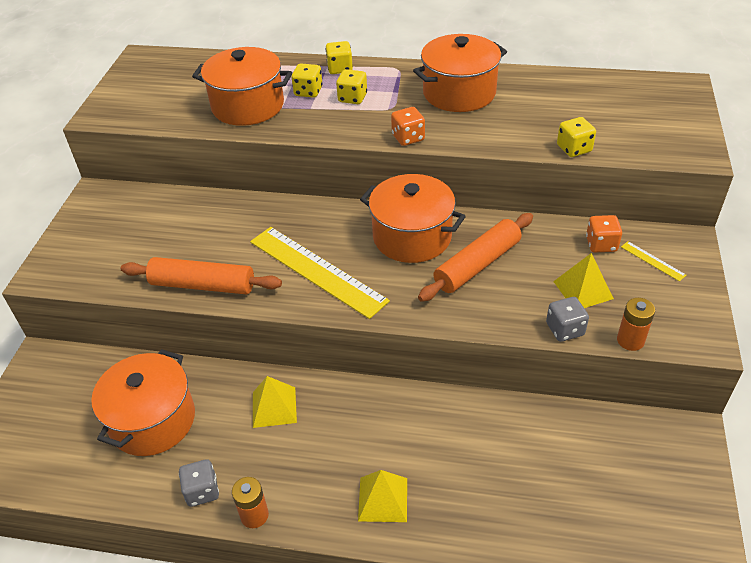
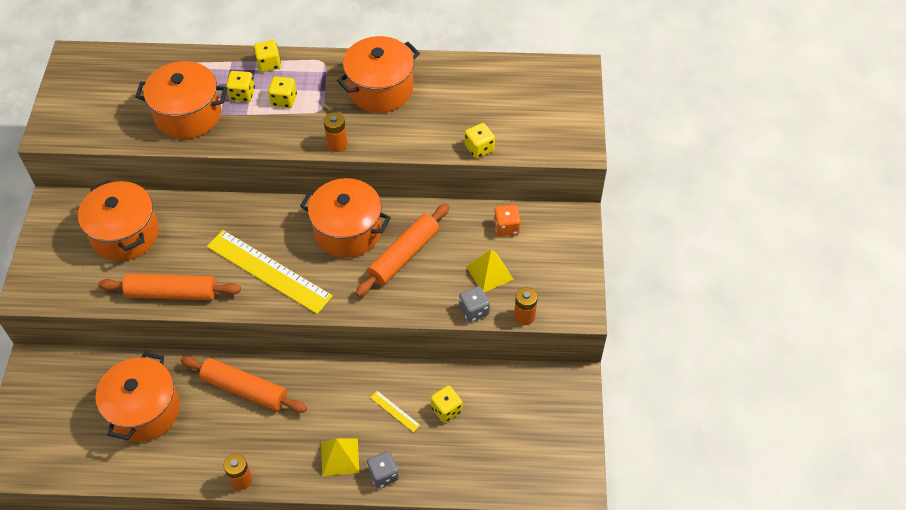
camera: 10 degrees left, 10 degrees up
grey dice [179,459,219,507] -> grey dice moved to [367,451,399,488]
yellow pyramid [253,376,297,428] -> orange rolling pin [181,356,307,413]
orange dice [391,107,425,146] -> orange battery [324,112,347,152]
yellow ruler [621,241,686,282] -> yellow ruler moved to [370,391,420,432]
none -> orange pot [78,180,159,261]
none -> yellow dice [431,385,462,423]

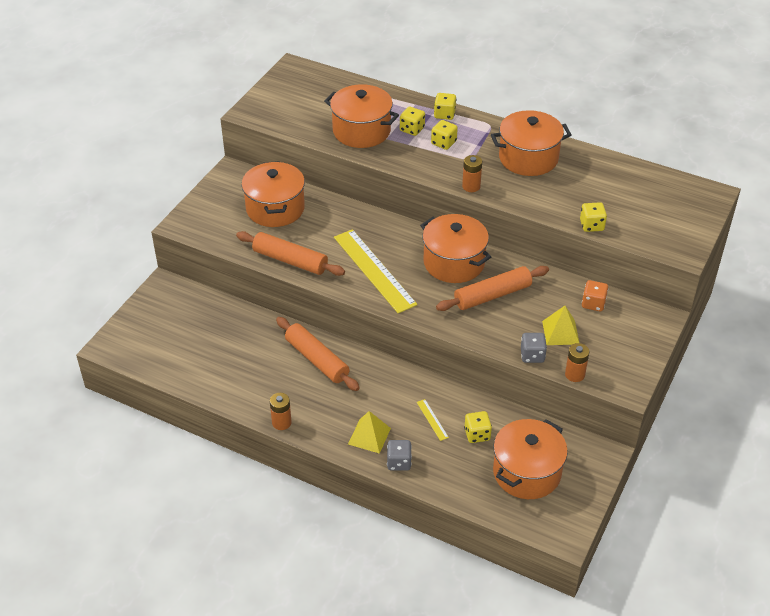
camera: 25 degrees right, 10 degrees down
orange pot [95,352,180,442] -> orange pot moved to [493,419,568,499]

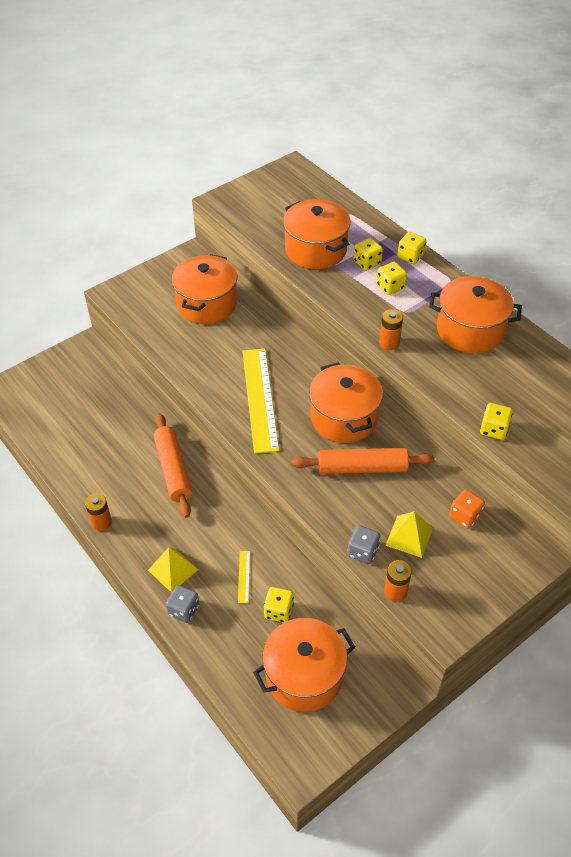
camera: 25 degrees right, 5 degrees up
orange rolling pin [236,231,345,276] -> none

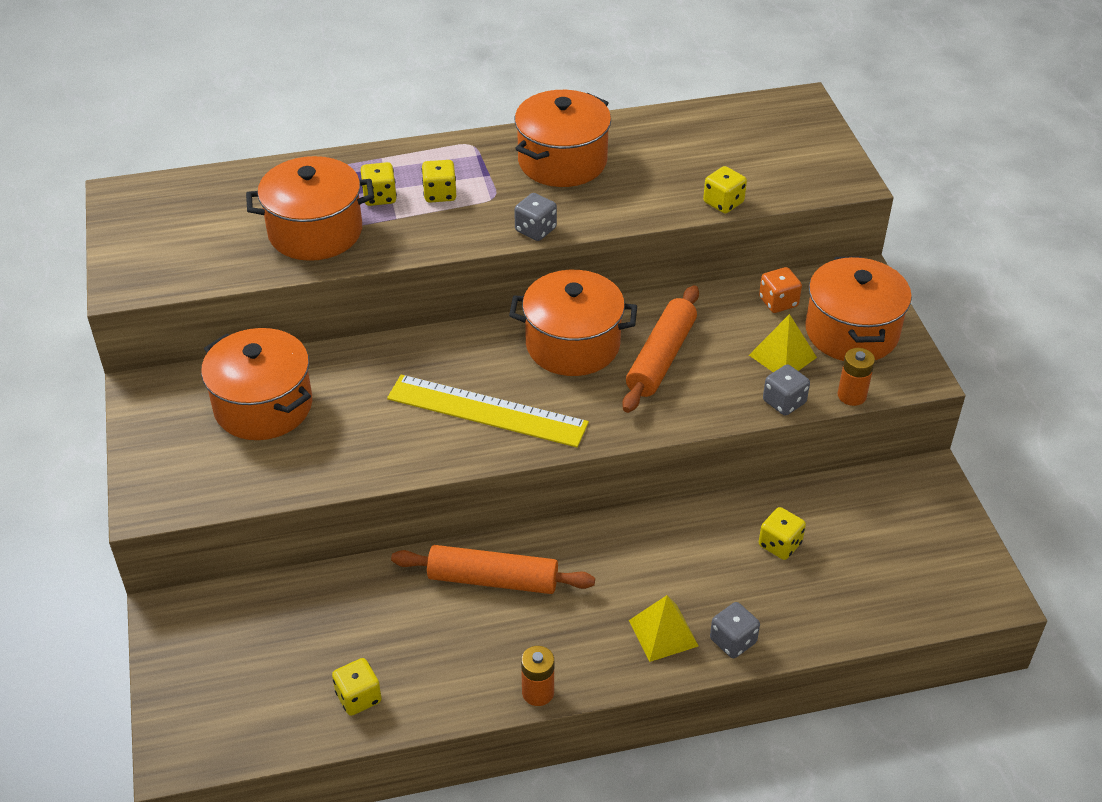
camera: 65 degrees left, 5 degrees down
yellow ruler [238,551,250,603] -> none
orange pot [253,618,355,712] -> orange pot moved to [805,256,912,361]
orange battery [379,309,403,350] -> grey dice [514,193,557,241]
yellow dice [397,232,427,264] -> yellow dice moved to [332,658,382,716]

